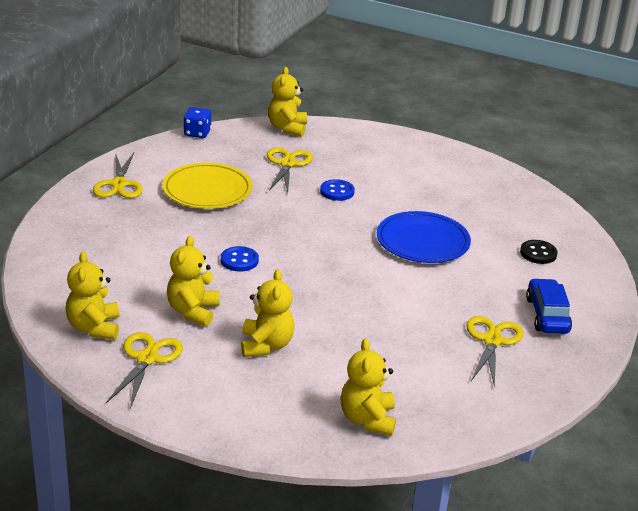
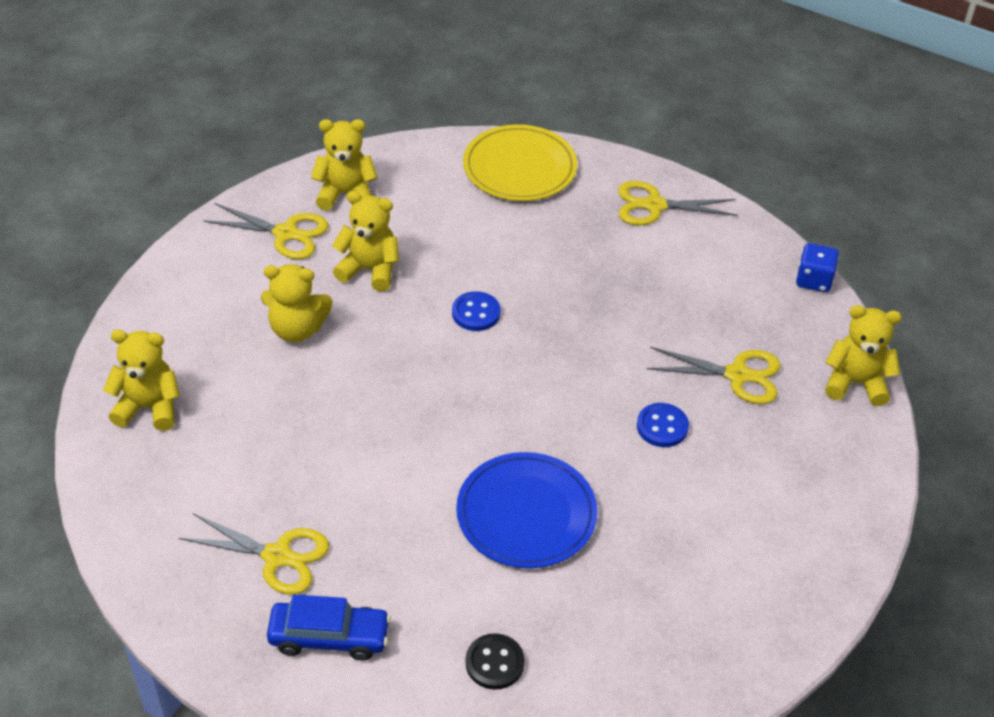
camera: 95 degrees right, 15 degrees up
yellow plate [162,163,252,209] -> yellow plate moved to [463,124,577,201]

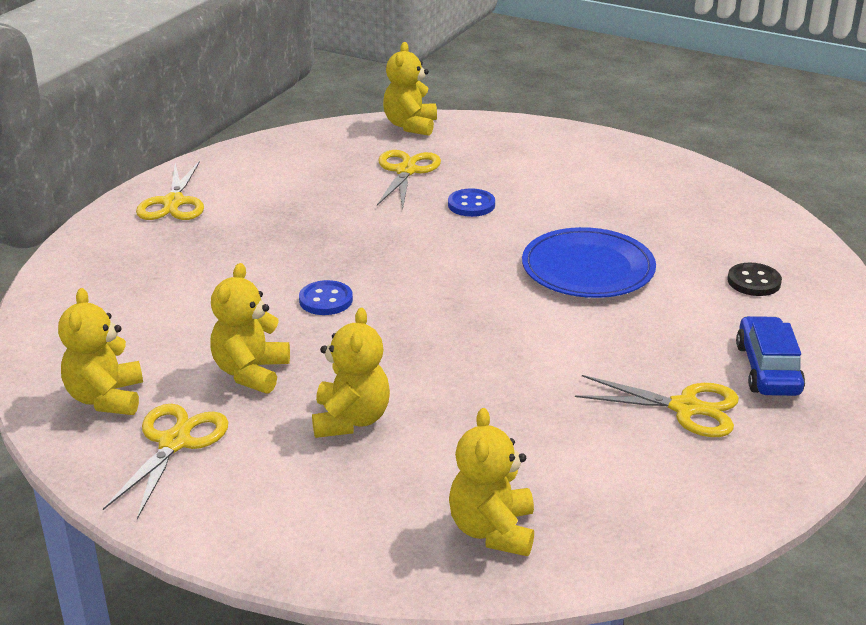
camera: 90 degrees left, 15 degrees down
yellow scissors [179,513,329,595] -> yellow scissors turned 90 degrees clockwise [575,375,739,437]
yellow plate [463,124,577,201] -> none
blue dice [796,243,839,292] -> none

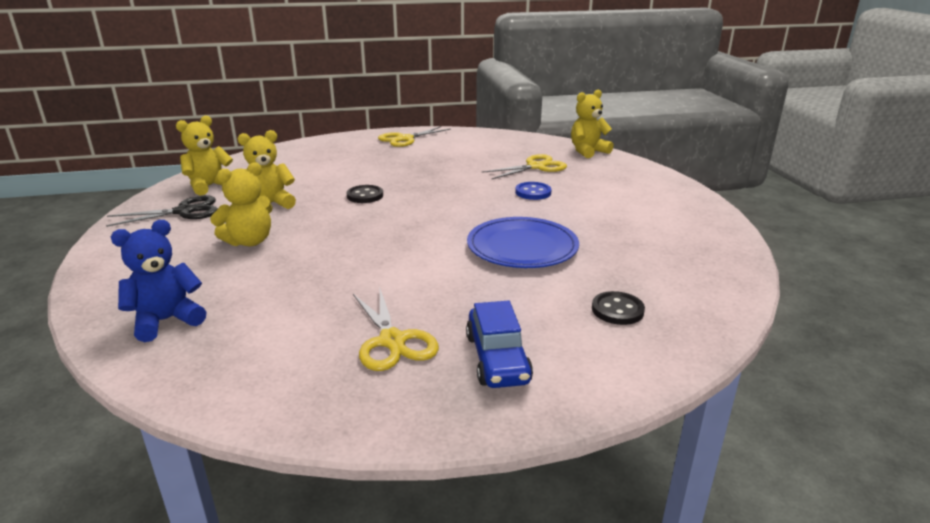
camera: 50 degrees right, 5 degrees down
yellow scissors [103,404,229,519] -> black scissors [106,195,218,227]
blue button [299,280,353,315] -> black button [346,185,383,203]
yellow teddy bear [449,408,534,556] -> blue teddy bear [111,220,206,342]
blue car [736,316,805,396] -> blue car turned 120 degrees clockwise [466,301,533,388]

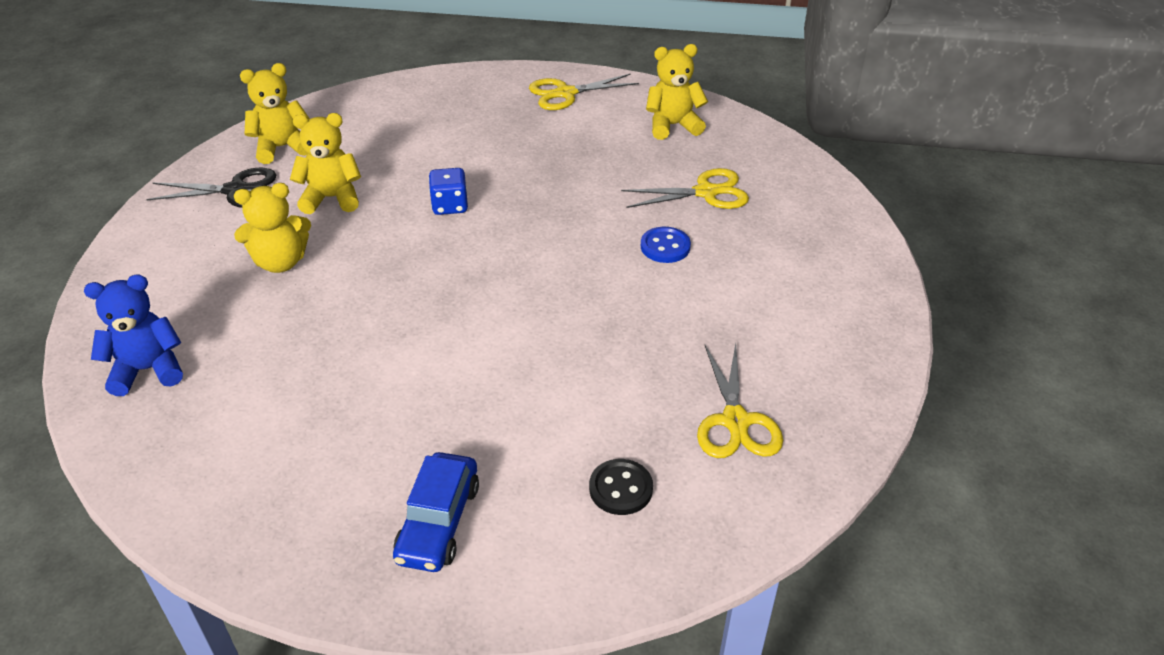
camera: 20 degrees right, 15 degrees up
black button [346,185,383,203] -> blue dice [429,168,468,215]
yellow scissors [353,289,439,371] -> yellow scissors moved to [697,343,783,458]
blue plate [467,217,579,268] -> none
yellow teddy bear [571,90,614,158] -> yellow teddy bear moved to [646,44,708,140]

